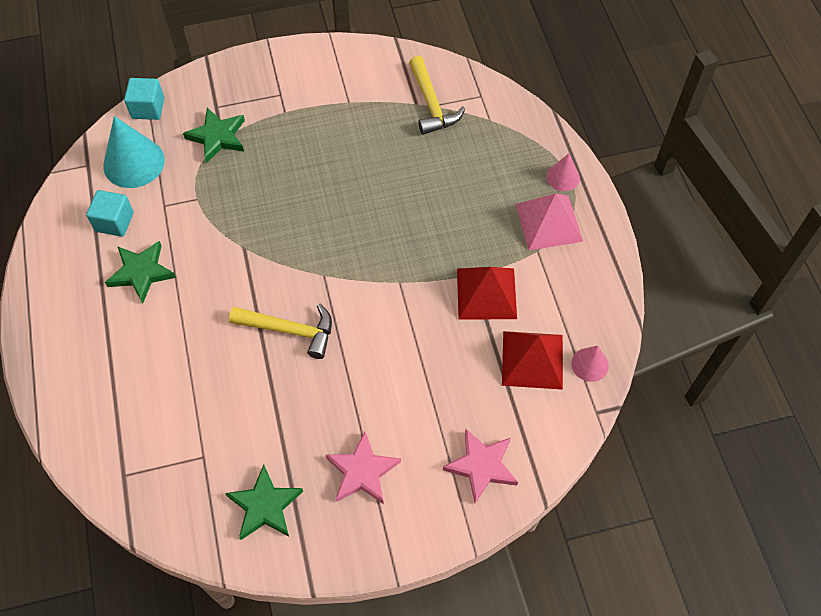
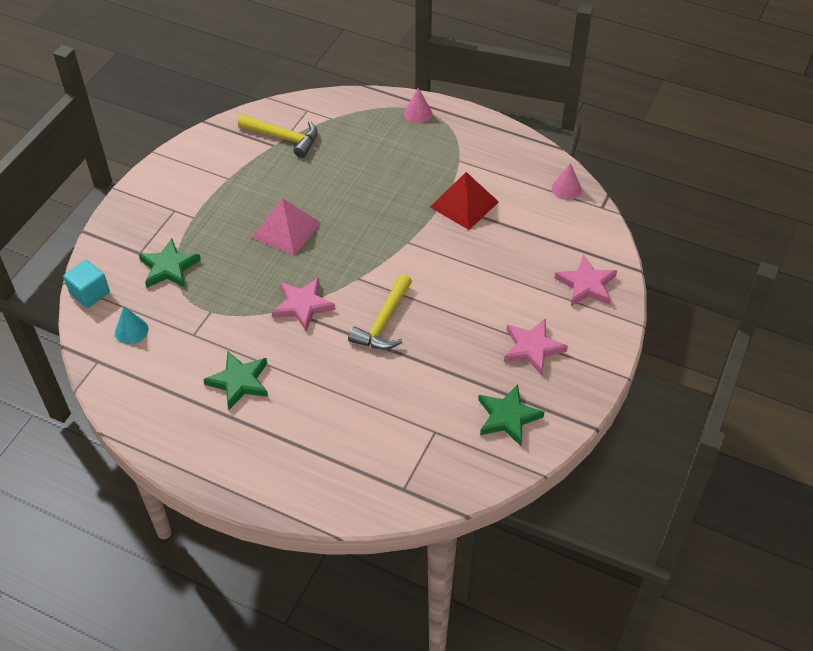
camera: 50 degrees left, 10 degrees down
turquoise cube [86,190,134,237] -> none
turquoise cone [103,116,165,188] -> turquoise cone [115,306,148,344], size x0.54
yellow hammer [229,303,332,359] -> yellow hammer turned 150 degrees clockwise [348,274,412,350]
red pyramid [502,331,563,390] -> none
pink pyramid [515,193,583,250] -> pink pyramid moved to [252,198,321,256]
none -> pink star [272,278,335,332]

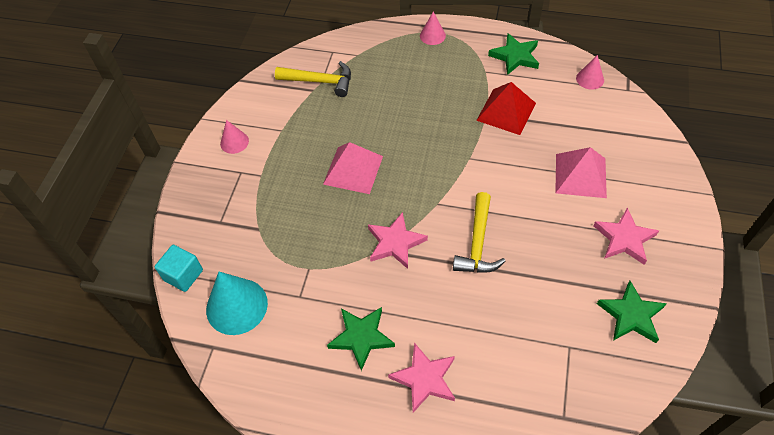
camera: 10 degrees left, 5 degrees up
turquoise cone [115,306,148,344] -> turquoise cone [206,272,268,335], size x1.84
green star [139,238,201,288] -> green star moved to [488,33,539,75]
pink star [555,255,617,306] -> pink star moved to [388,343,455,413]
none -> pink cone [220,120,249,154]
none -> pink pyramid [555,147,607,198]

